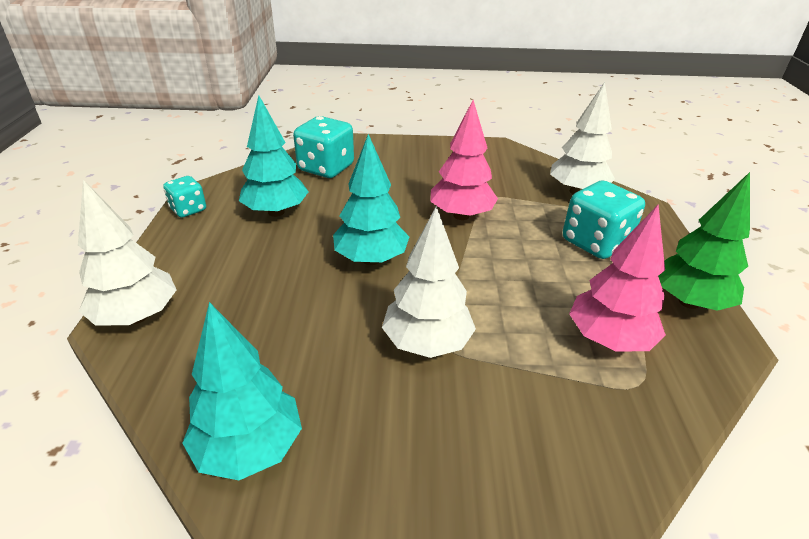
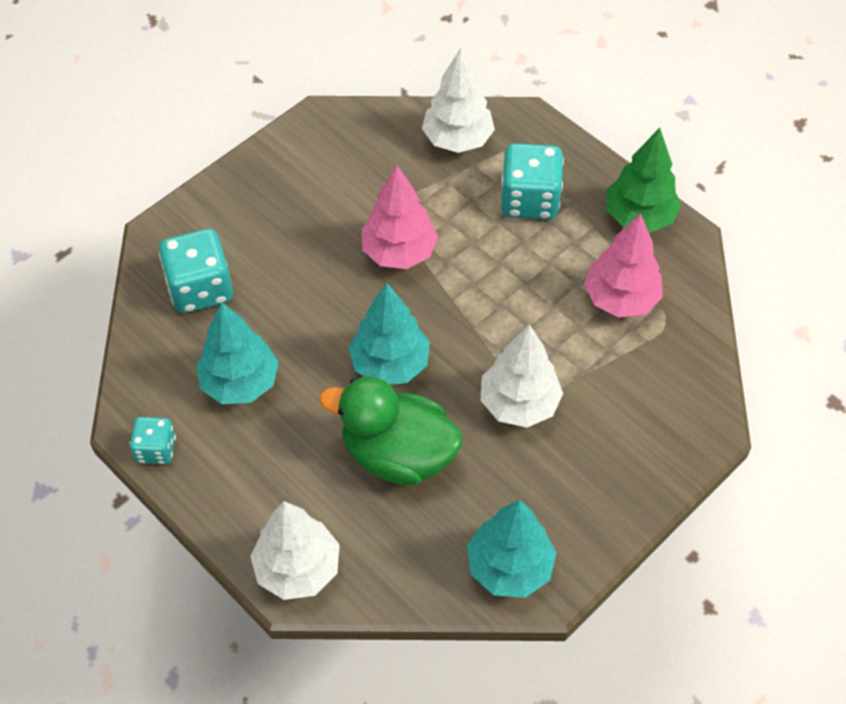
camera: 45 degrees left, 20 degrees up
none -> green duck [320,377,463,486]

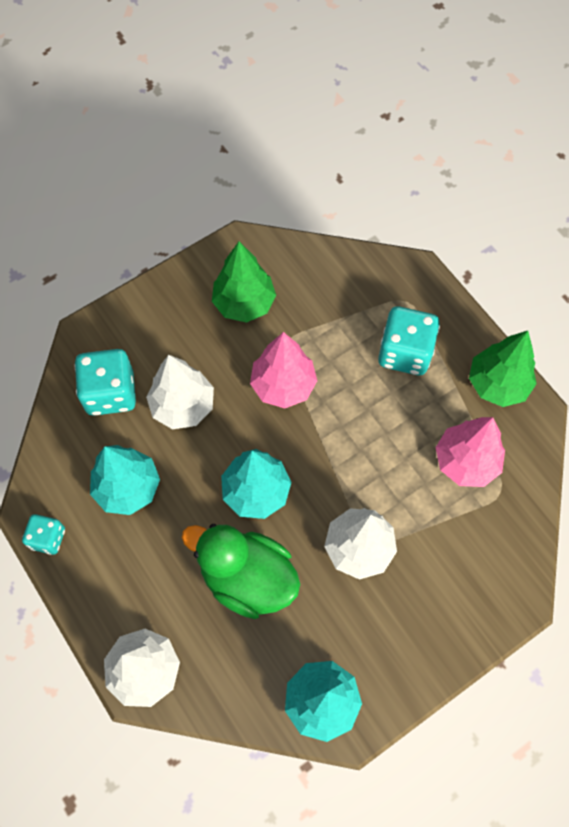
camera: 10 degrees right, 10 degrees up
white tree [422,48,495,153] -> white tree moved to [146,355,214,429]
none -> green tree [212,241,276,323]

